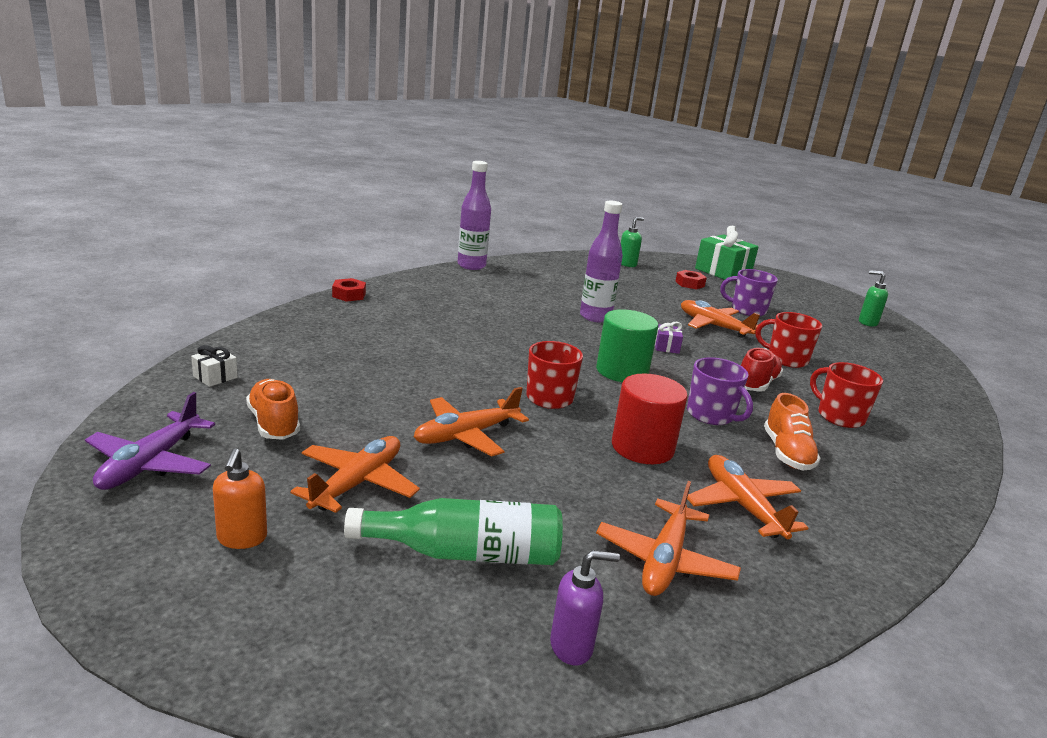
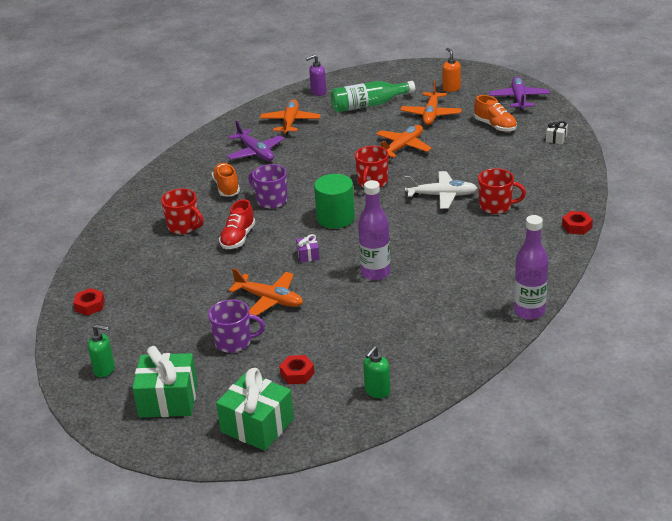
camera: 170 degrees right, 10 degrees up
red cylinder [612,374,688,464] -> none
orange plane [687,455,808,539] -> purple plane [227,121,284,161]
red mug [756,312,822,368] -> red mug moved to [478,168,526,214]
none -> red nut [73,288,105,316]
none -> green gift [132,346,198,417]
none -> white plane [405,171,477,209]

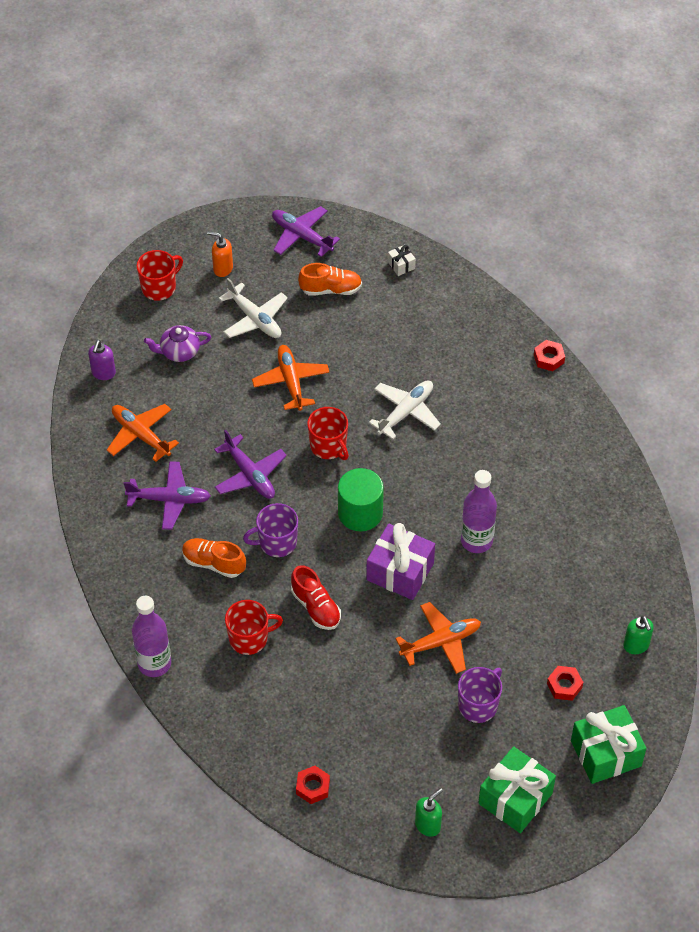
camera: 55 degrees left, 20 degrees up
purple gift [296,234,320,263] -> purple gift [366,523,435,600], size x2.20
green bottle [331,81,415,112] -> purple teapot [144,325,211,362]
orange plane [401,81,462,125] -> white plane [219,278,288,338]
red mug [478,168,526,214] -> red mug moved to [137,250,183,301]
purple bottle [514,215,549,320] -> purple bottle moved to [132,596,171,677]
none -> purple plane [214,430,287,499]

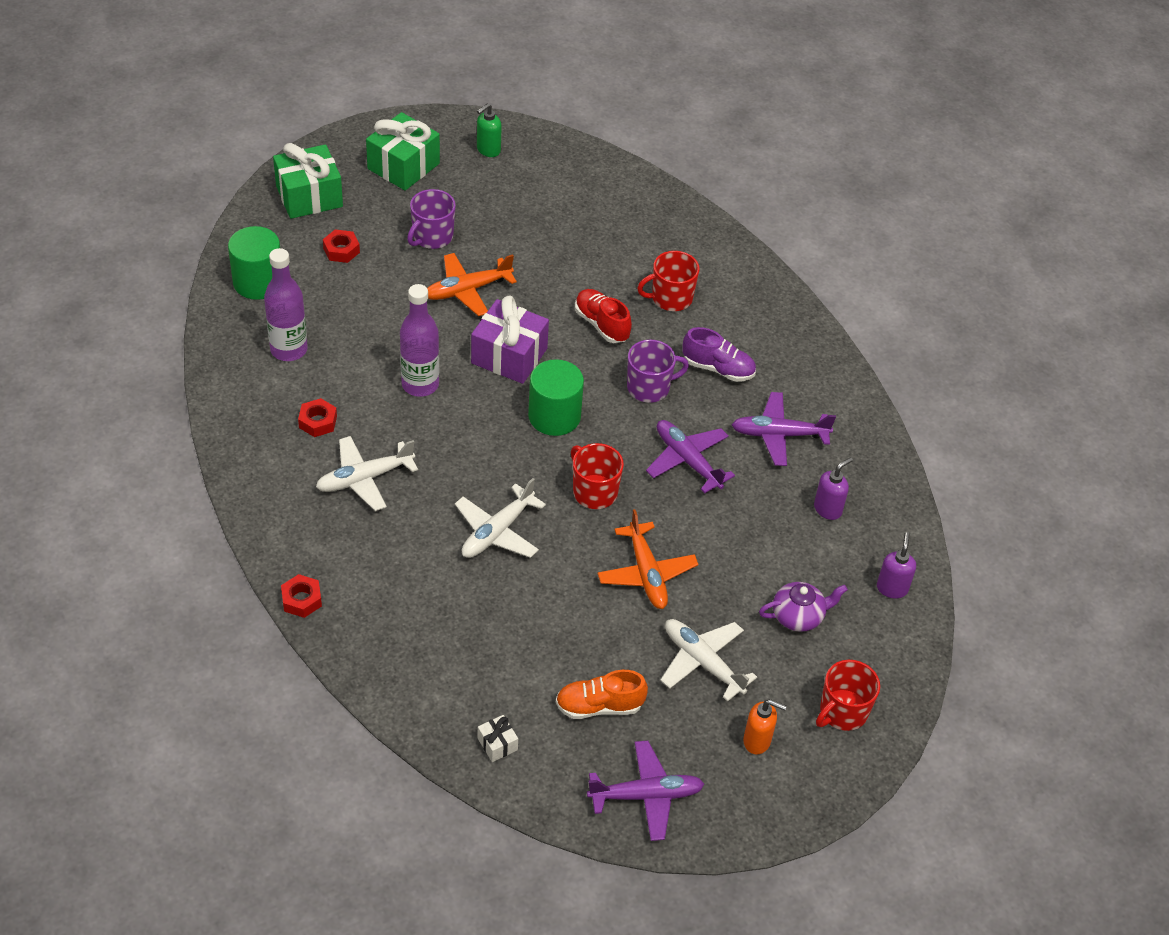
camera: 175 degrees right, 5 degrees down
orange plane [107,404,179,462] -> purple soap dispenser [814,457,853,520]
purple bottle [132,596,171,677] -> purple bottle moved to [264,248,308,361]
orange shoe [182,538,246,578] -> purple shoe [682,327,756,382]
purple plane [272,206,340,257] -> purple plane turned 45 degrees counterclockwise [587,741,704,841]
red nut [296,766,330,804] -> red nut moved to [298,398,337,437]
green soap dispenser [623,616,654,654] -> green cylinder [228,226,280,300]
none -> white plane [316,436,418,511]

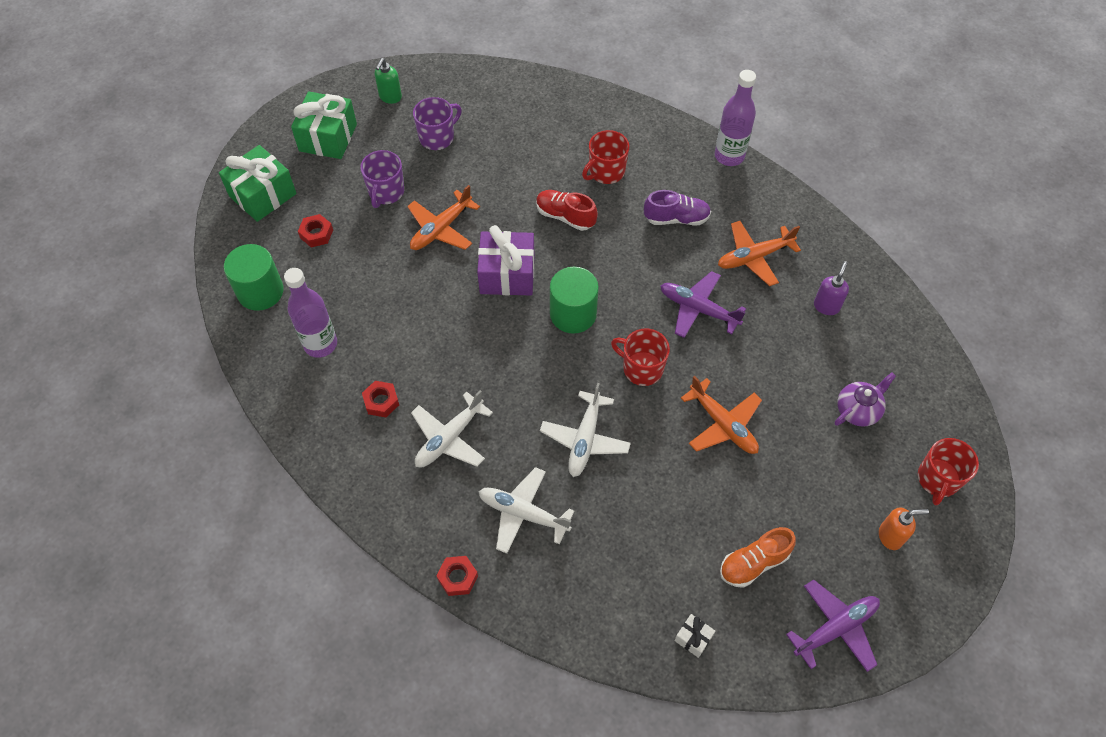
camera: 20 degrees left, 10 degrees up
purple bottle [400,284,439,397] -> purple bottle moved to [715,70,756,166]
purple mug [627,340,689,403] -> purple mug moved to [413,97,462,150]
white plane [661,619,757,702] -> white plane moved to [479,467,574,554]
purple plane [732,392,836,466] -> orange plane [718,221,801,286]
purple soap dispenser [877,532,916,598] -> none

